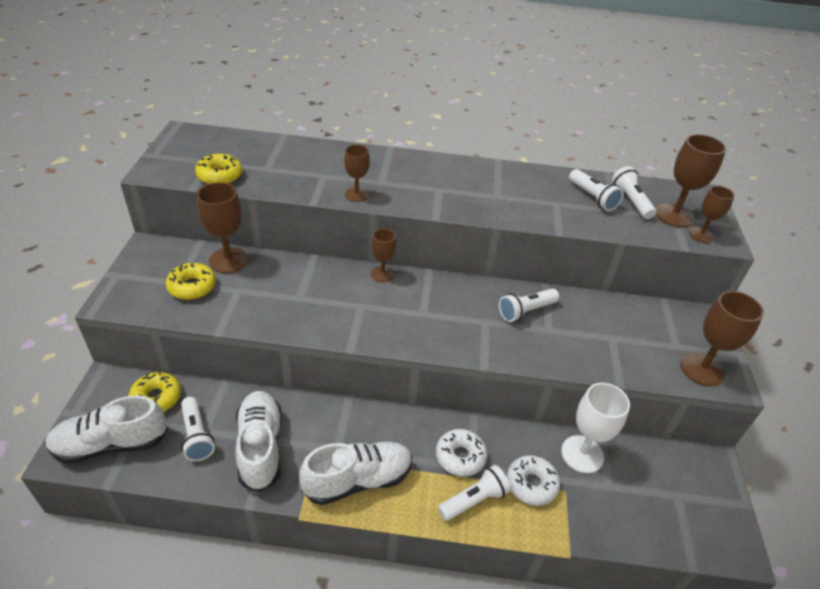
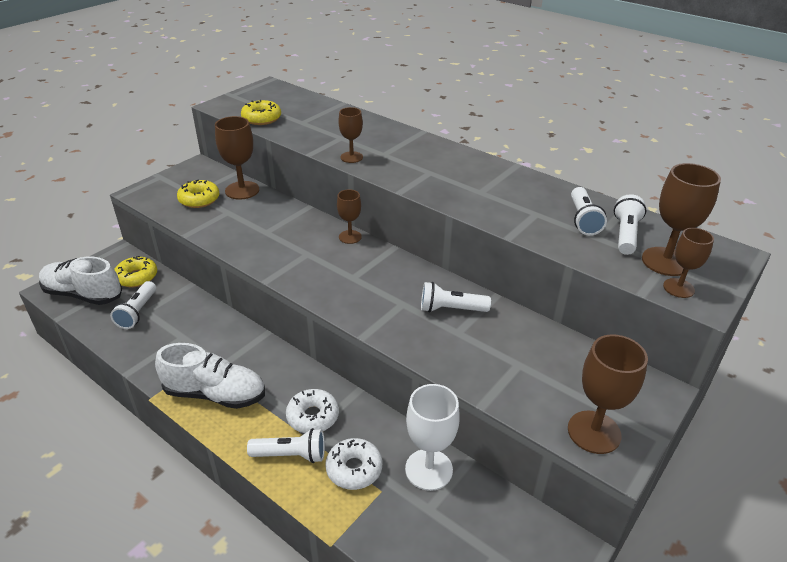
camera: 35 degrees right, 5 degrees down
white shoe [235,391,282,492] -> none

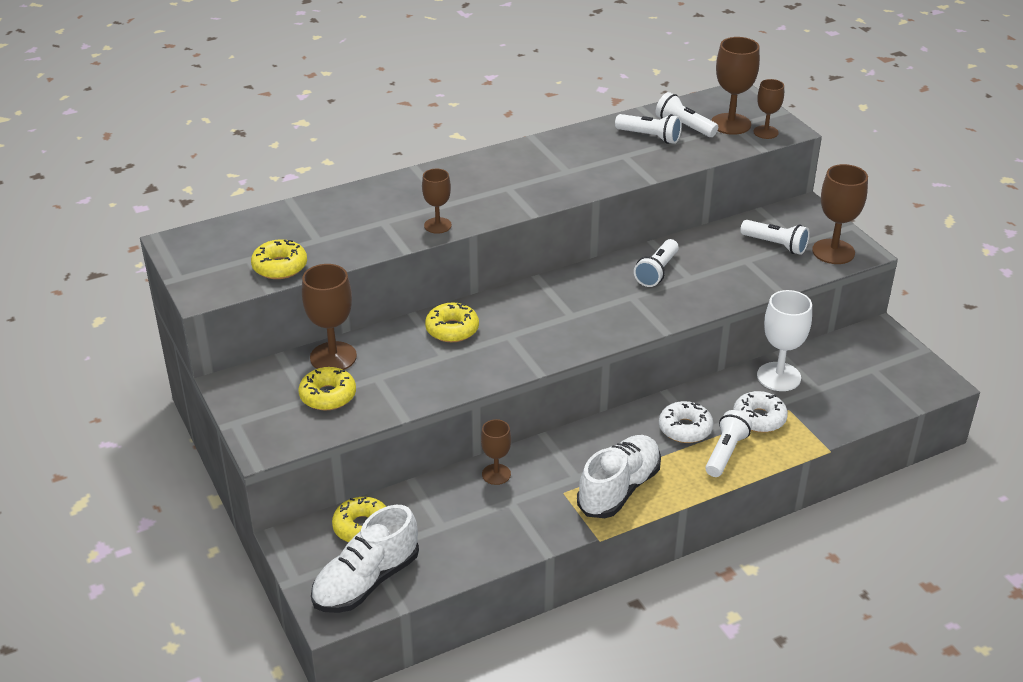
camera: 65 degrees left, 0 degrees up
white flashlight [110,281,156,329] -> white flashlight moved to [740,220,810,255]
brown goblet [337,189,362,244] -> brown goblet moved to [481,419,511,485]
none -> yellow donut [425,303,479,342]

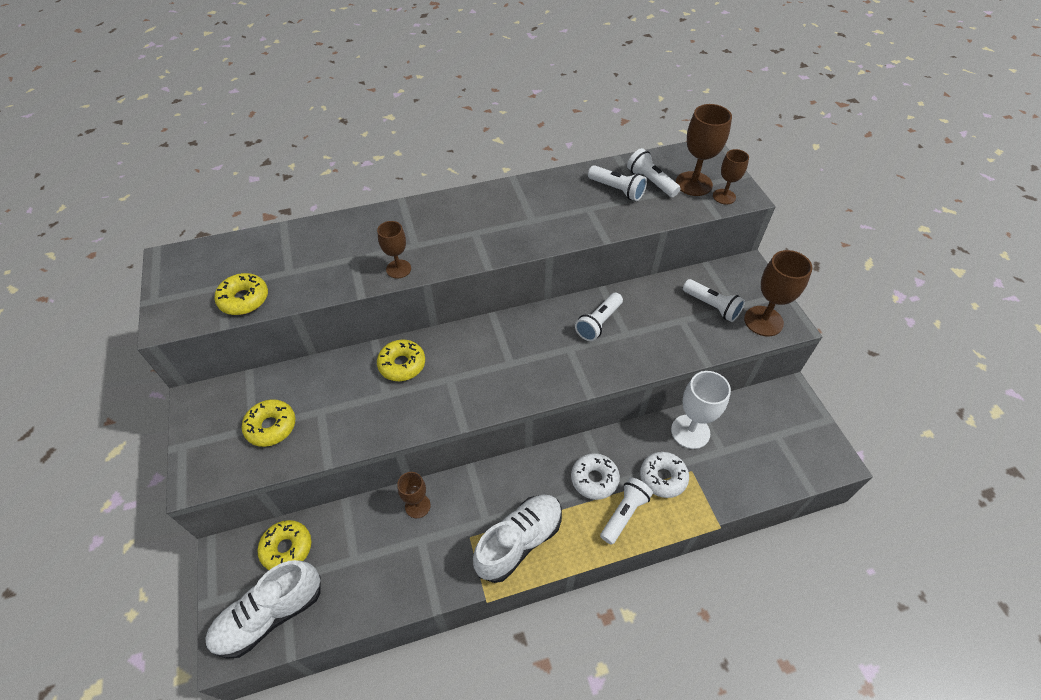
camera: 10 degrees right, 15 degrees up
brown goblet [302,264,357,370] -> none

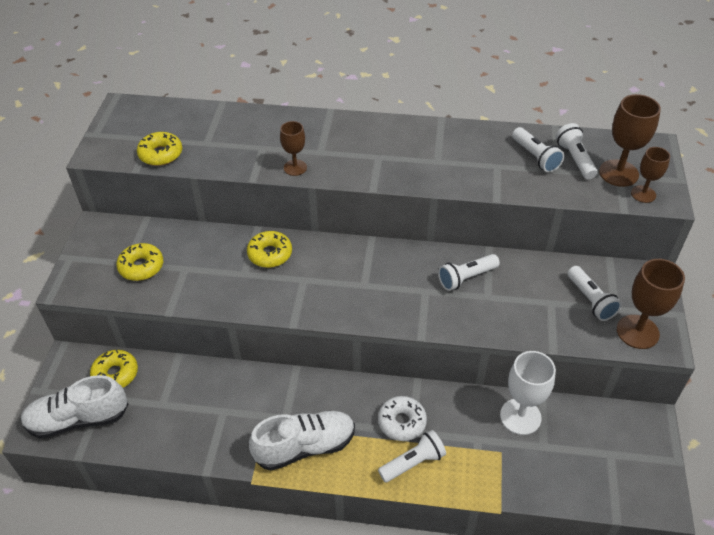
camera: 25 degrees right, 5 degrees down
brown goblet [397,472,431,518] -> none
white donut [640,452,689,498] -> none

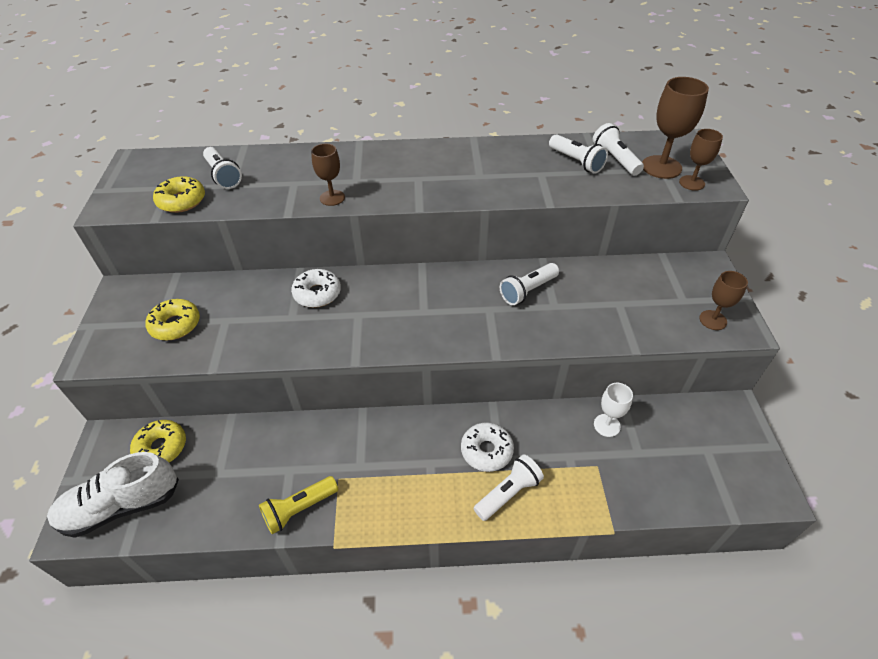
camera: 10 degrees left, 0 degrees up
yellow donut [247,231,292,268] -> white donut [291,269,341,308]
white shoe [249,411,355,471] -> none
white goblet [500,351,556,435] -> white goblet [594,383,633,437], size x0.61
white flashlight [567,266,622,321] -> white flashlight moved to [203,147,242,189]
brown goblet [617,259,685,349] -> brown goblet [699,271,748,330], size x0.61
none -> yellow flashlight [259,476,338,534]

